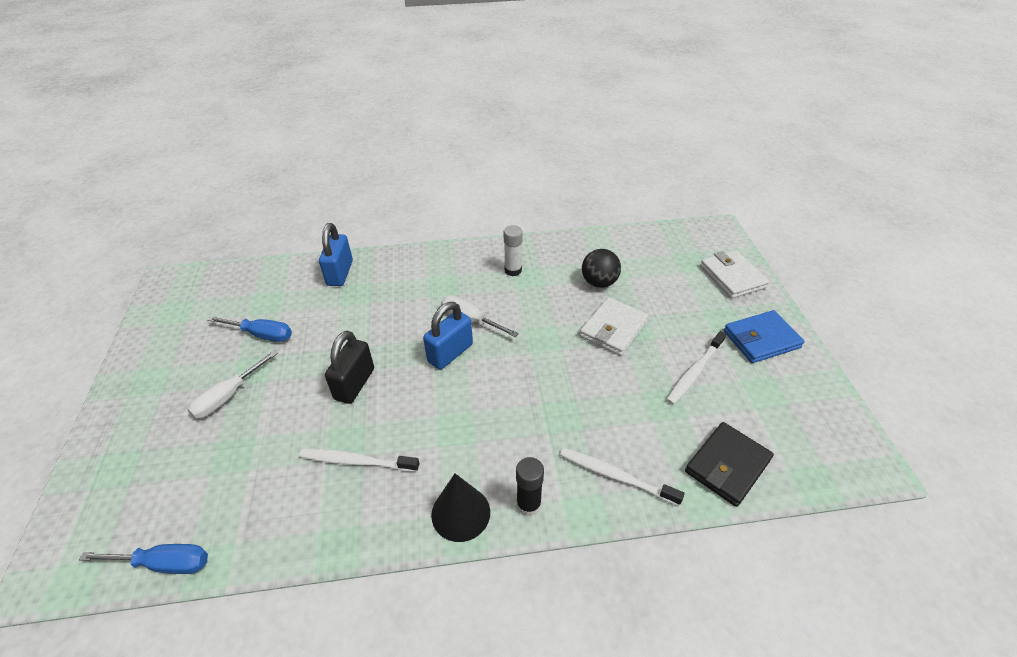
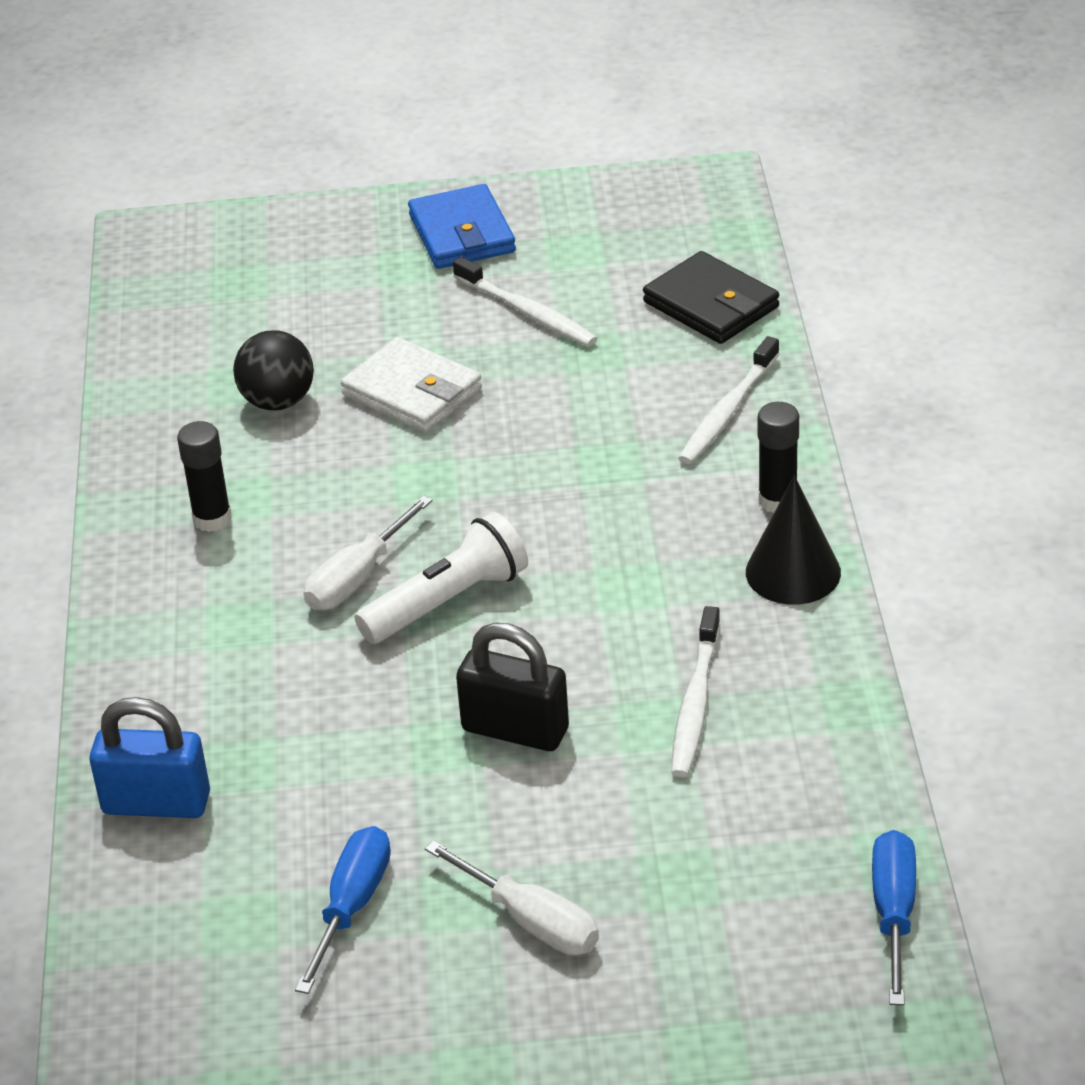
camera: 85 degrees left, 5 degrees down
blue padlock [423,302,473,370] -> white flashlight [355,512,528,644]
white glue stick [504,225,523,276] -> black glue stick [177,421,231,532]
white wallet [700,250,769,298] -> none

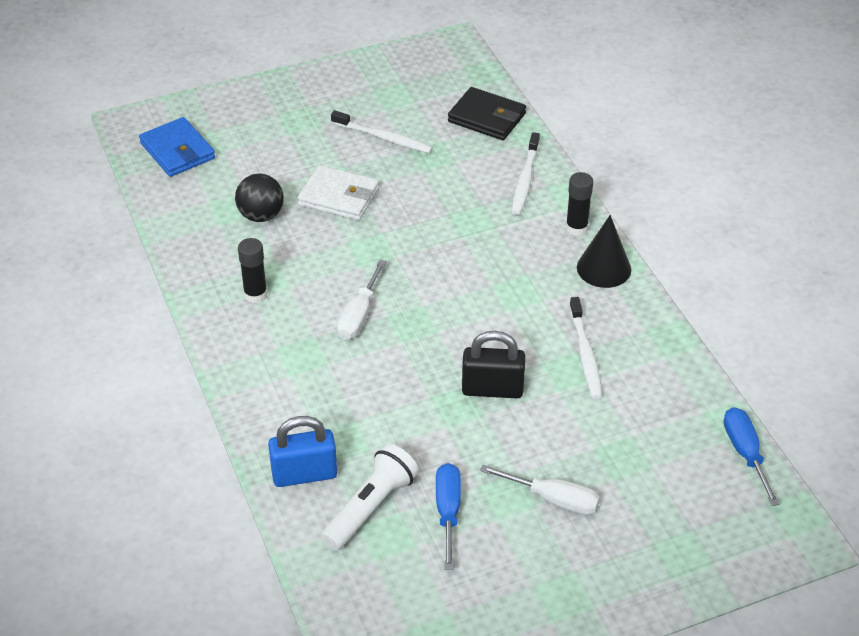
camera: 20 degrees left, 5 degrees up
white flashlight [355,512,528,644] -> white flashlight moved to [321,444,419,551]
blue wallet [408,184,516,269] -> blue wallet moved to [139,117,215,177]

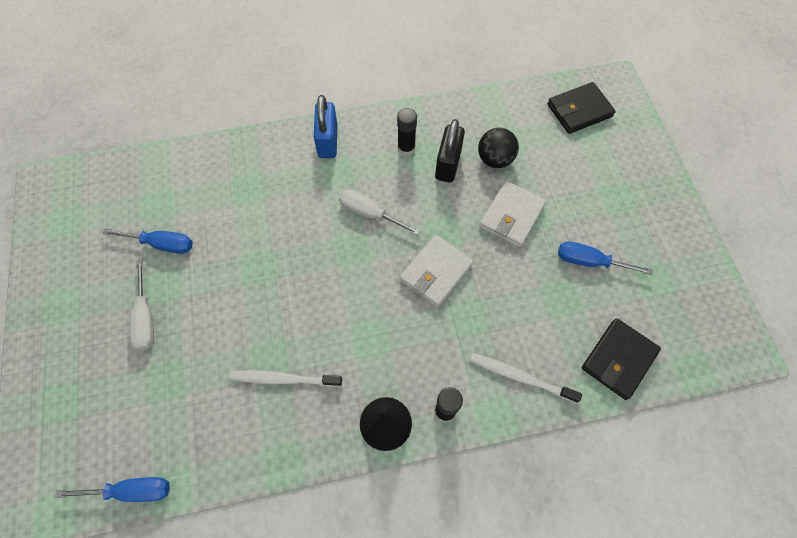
camera: 100 degrees right, 20 degrees up
blue wallet [139,117,215,177] -> black wallet [547,82,616,134]
blue padlock [268,416,337,487] -> blue padlock moved to [314,95,337,158]
white flashlight [321,444,419,551] -> none
white toothbrush [331,110,433,154] -> blue screwdriver [558,241,653,275]
black padlock [462,331,525,398] -> black padlock moved to [435,119,465,183]
white screwdriver [480,464,600,515] -> white screwdriver turned 45 degrees counterclockwise [130,260,154,350]
none -> white wallet [400,235,473,307]

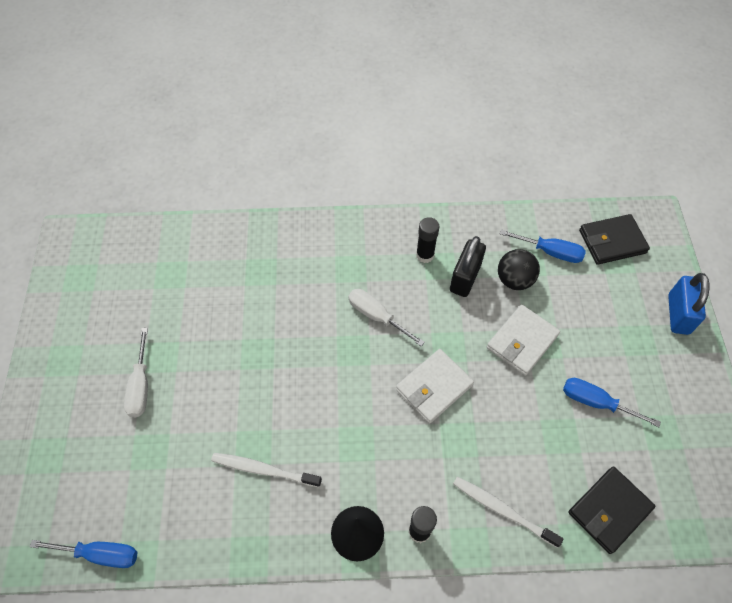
camera: 10 degrees right, 5 degrees down
blue screwdriver [102,228,193,254] -> blue screwdriver moved to [500,230,586,263]
blue padlock [314,95,337,158] -> blue padlock moved to [668,273,709,335]

